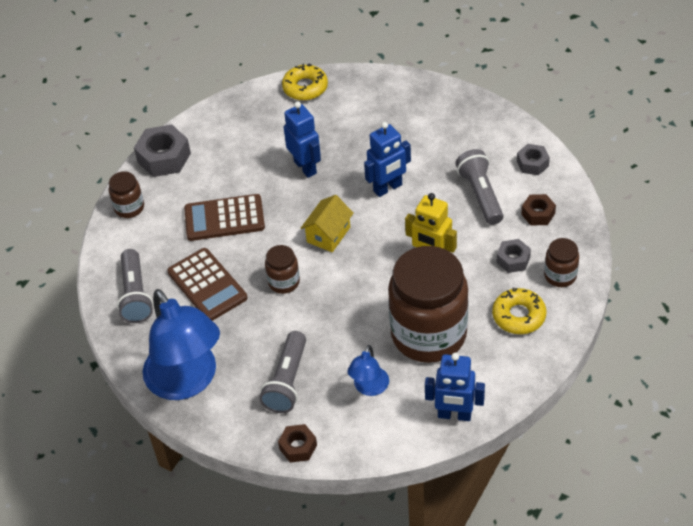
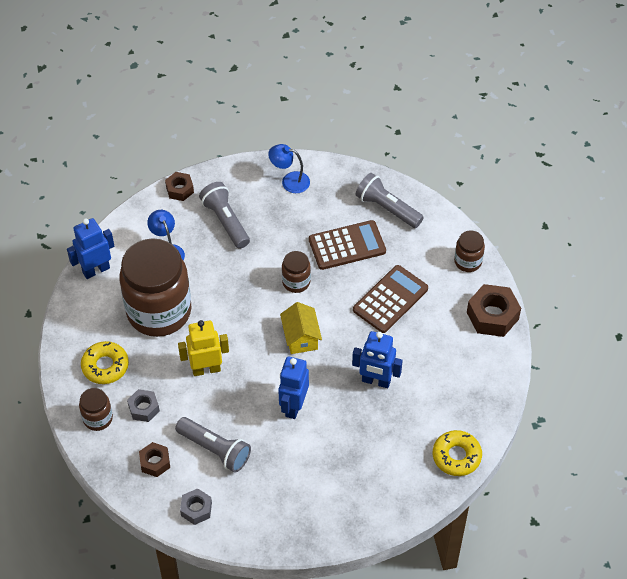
camera: 135 degrees right, 5 degrees up
grey nut [134,125,191,177] -> brown nut [467,284,521,337]
blue lamp [142,289,220,400] -> blue lamp [268,144,310,193], size x0.47
brown calculator [167,248,248,321] -> brown calculator turned 150 degrees clockwise [309,220,386,270]

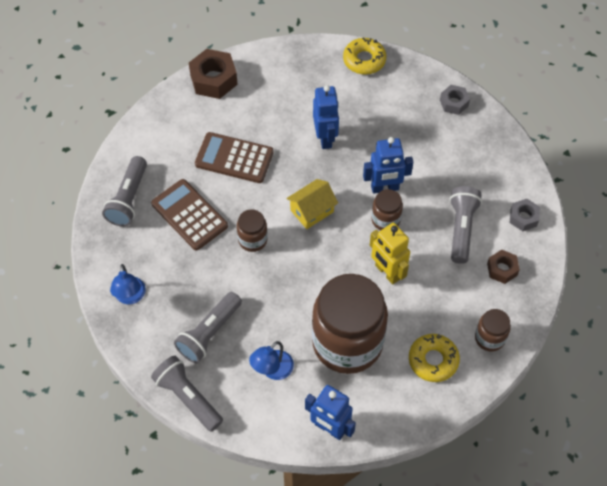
camera: 115 degrees left, 5 degrees up
grey nut [127,389,160,422] -> grey nut moved to [440,85,470,115]
brown nut [165,172,194,201] -> grey flashlight [151,356,223,432]
brown jar [454,230,485,272] -> brown jar moved to [372,189,403,230]

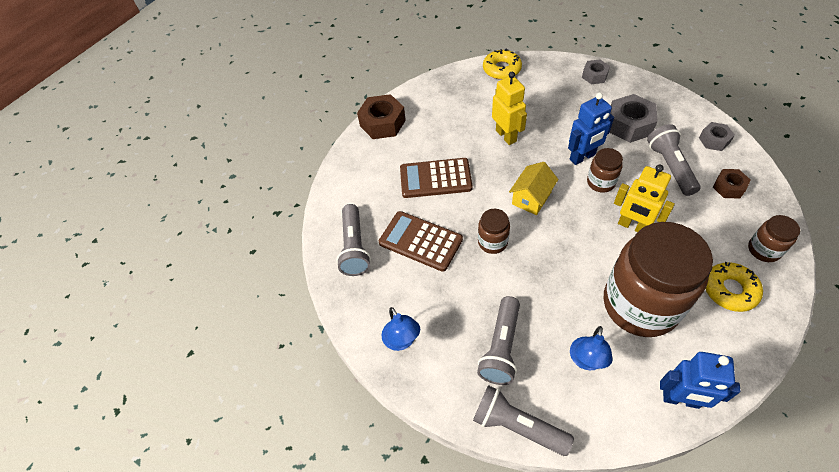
camera: 15 degrees left, 5 degrees down
blue robot [313,85,339,149] -> yellow robot [492,72,527,145]
none -> grey nut [610,94,658,143]

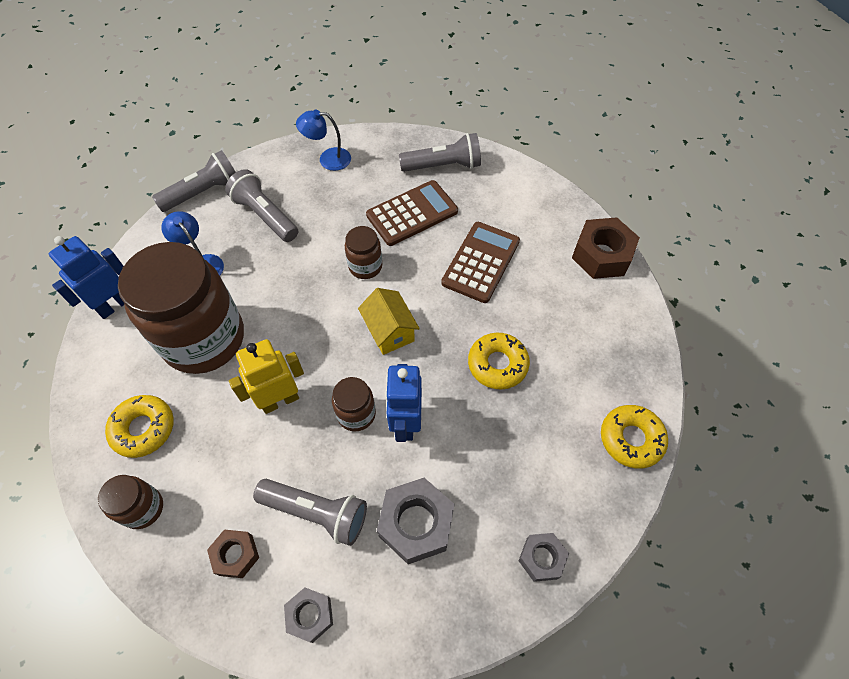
camera: 115 degrees right, 5 degrees up
grey flashlight [336,204,371,276] -> grey flashlight turned 150 degrees clockwise [399,133,481,172]
yellow robot [492,72,527,145] -> yellow donut [468,333,530,389]

